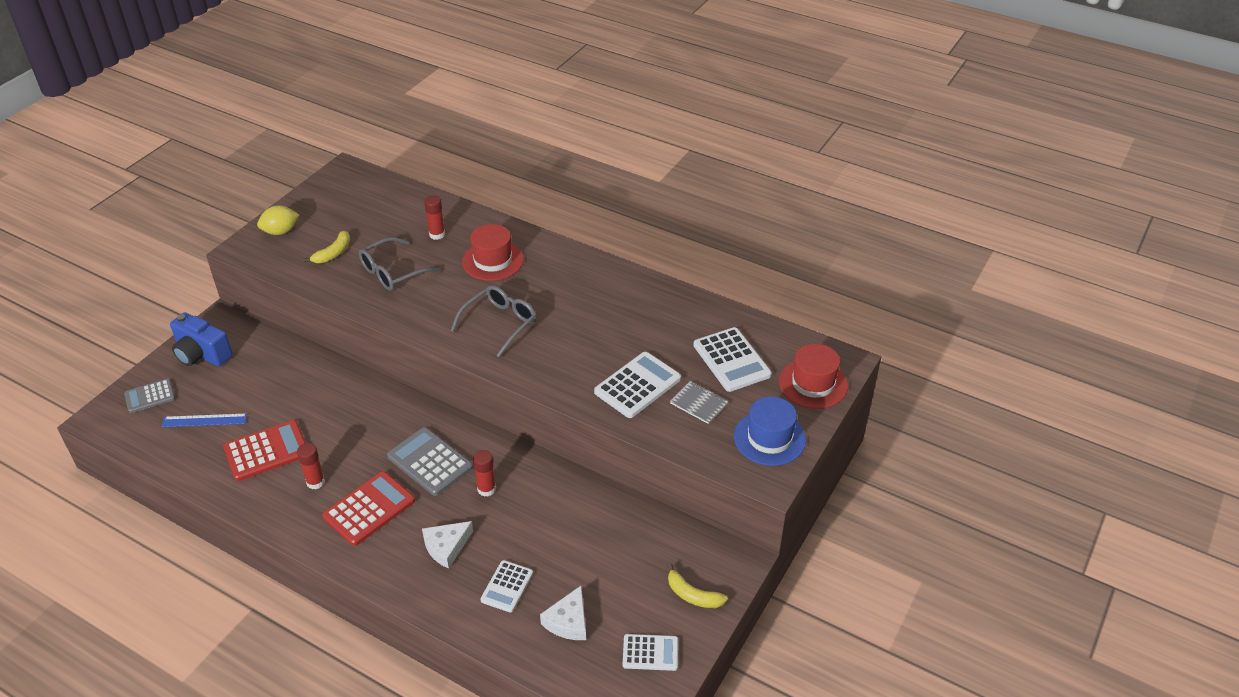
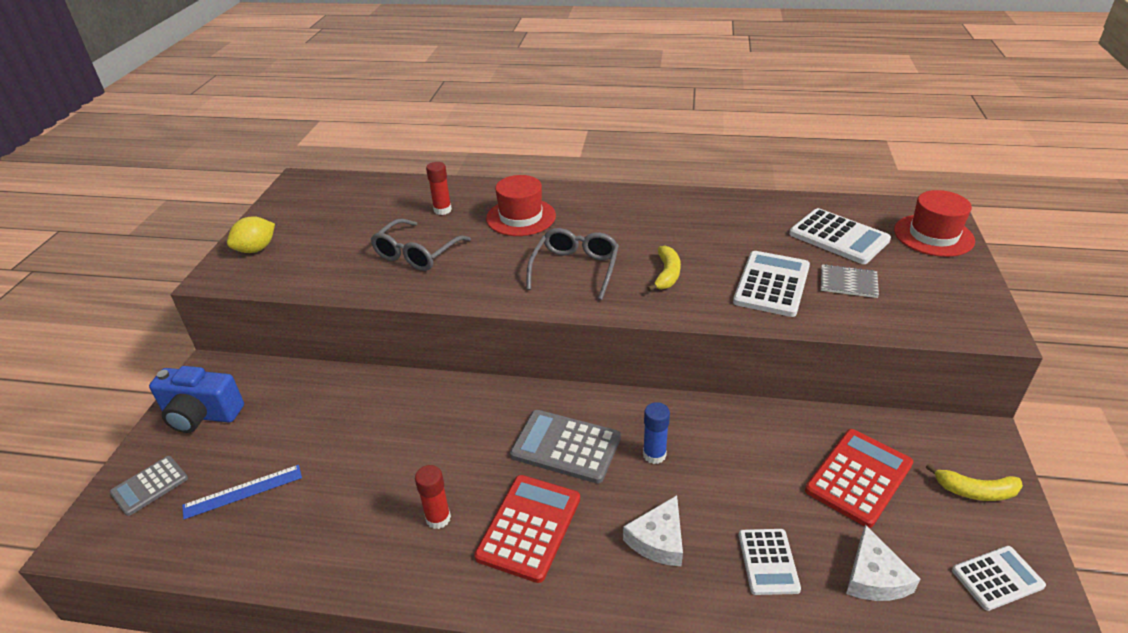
camera: 20 degrees left, 5 degrees down
red calculator [223,420,306,481] -> red calculator moved to [805,429,913,528]
yellow banana [303,231,350,263] -> yellow banana moved to [647,245,681,292]
red glue stick [473,450,496,497] -> blue glue stick [643,402,670,464]
blue hat [734,397,806,466] -> none

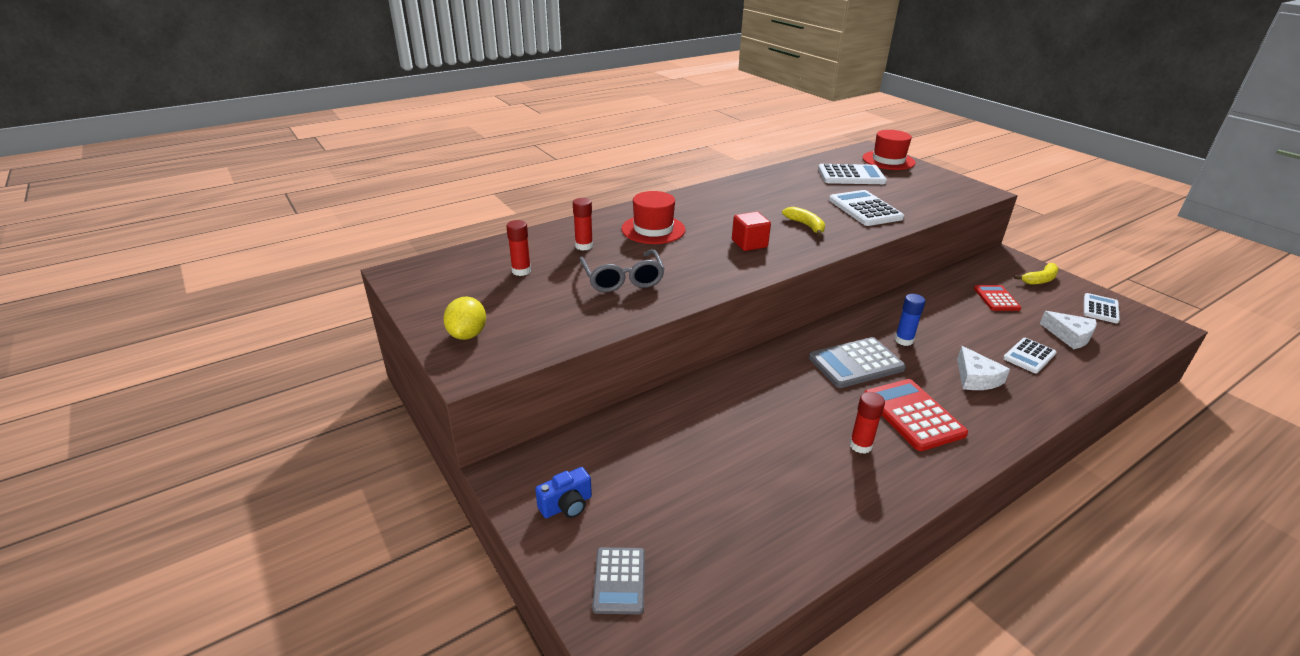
camera: 45 degrees left, 5 degrees down
blue camera [149,366,244,433] -> blue camera [535,467,592,518], size x0.60
blue ruler [182,465,302,519] -> none
grey glasses [526,228,619,300] -> red cube [732,212,771,251]
white calculator [739,529,801,595] -> white calculator turned 90 degrees clockwise [1003,338,1056,373]
red calculator [805,429,913,528] -> red calculator [974,285,1021,311], size x0.63
grey notebook [821,264,879,298] -> none
none -> red glue stick [506,220,531,276]

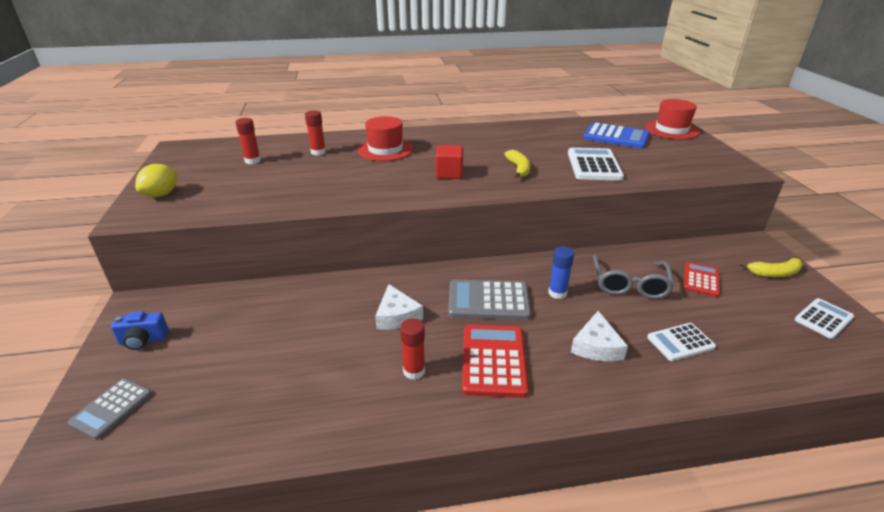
camera: 25 degrees right, 0 degrees up
grey glasses [580,249,665,292] -> grey glasses moved to [593,255,675,299]
white calculator [818,164,887,184] -> blue calculator [583,122,650,148]
white cheese [1040,311,1097,349] -> white cheese moved to [375,284,423,330]

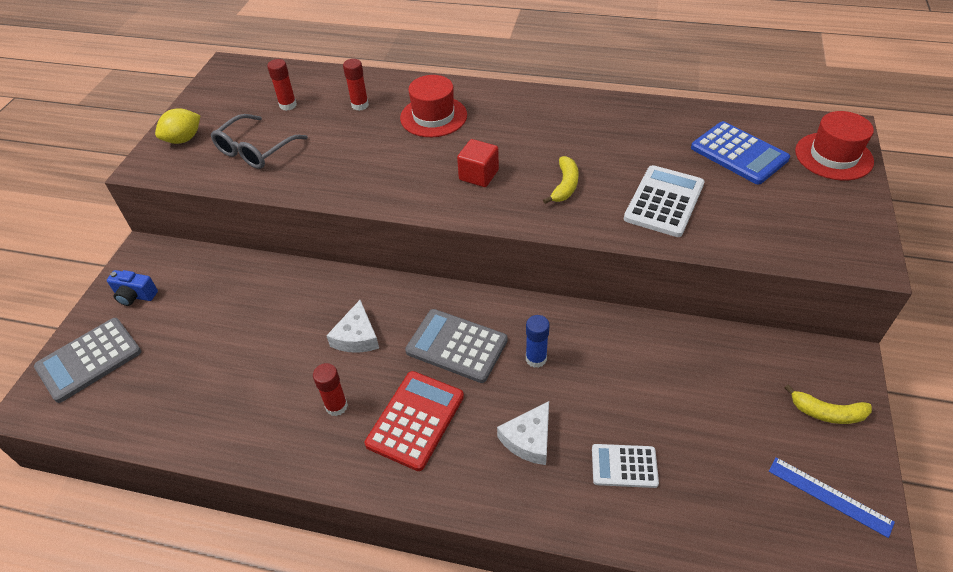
camera: 25 degrees right, 15 degrees up
grey calculator [68,378,152,440] -> grey calculator [34,318,141,403], size x1.60
grey glasses [593,255,675,299] -> grey glasses moved to [211,114,308,169]
red calculator [683,262,720,297] -> none
white calculator [794,298,854,339] -> blue ruler [769,457,895,538]

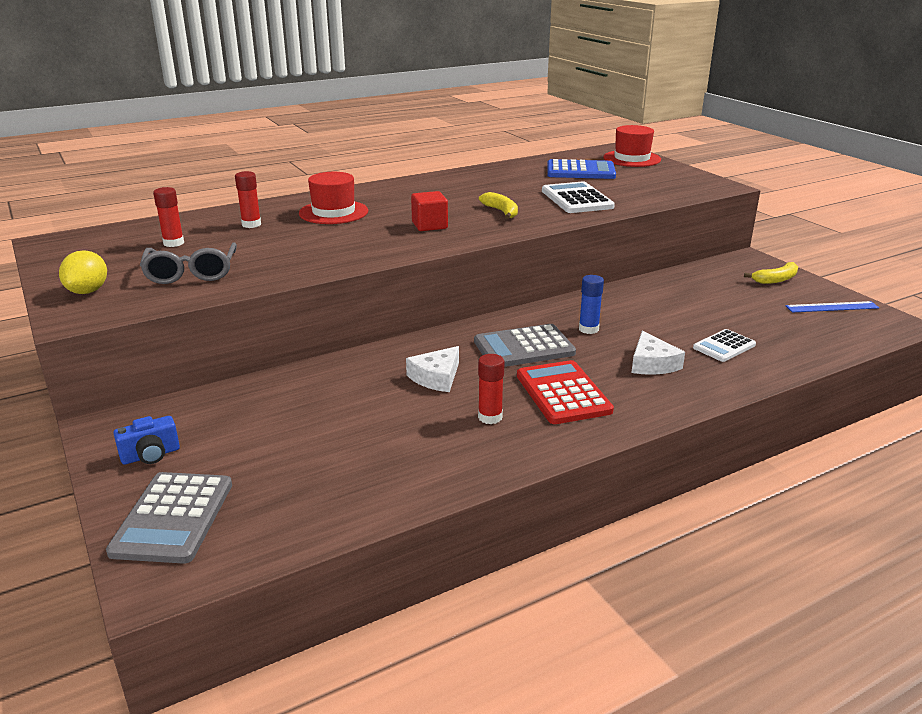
camera: 45 degrees left, 20 degrees down
white cheese [326,300,379,353] -> white cheese turned 75 degrees clockwise [406,346,459,392]

